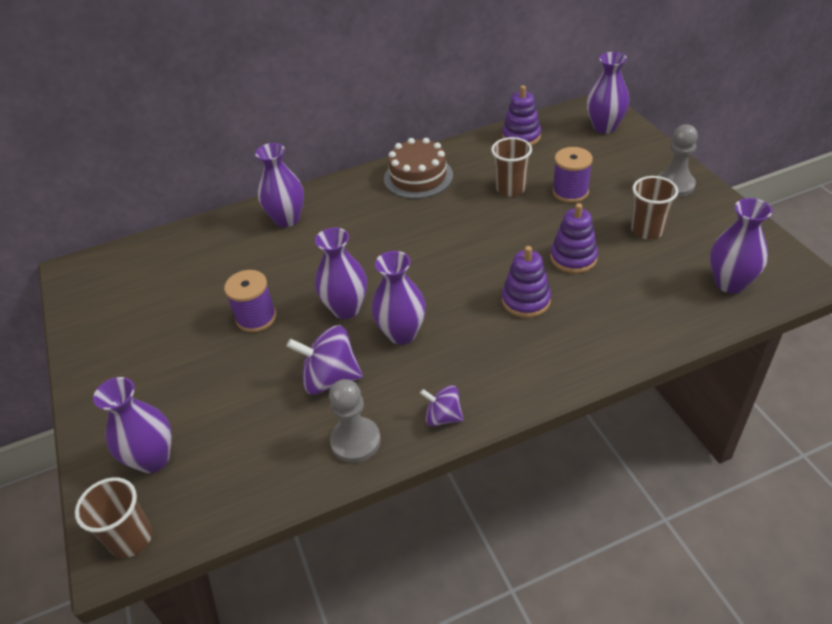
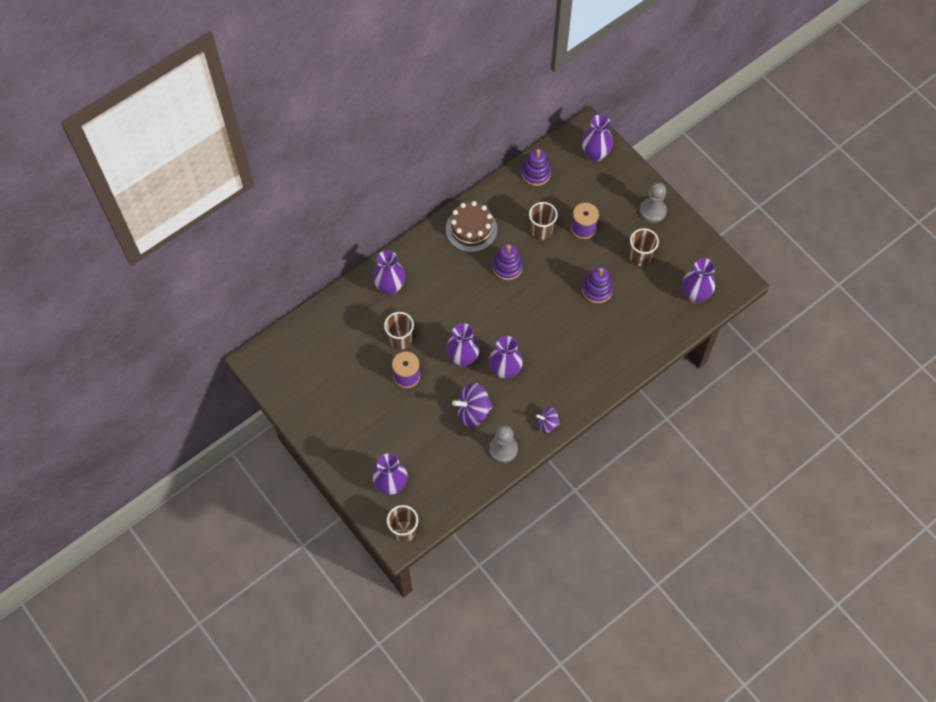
camera: 20 degrees left, 20 degrees up
purple stacking toy [502,246,551,318] -> purple stacking toy moved to [492,243,523,280]
none -> brown cup [384,312,414,350]

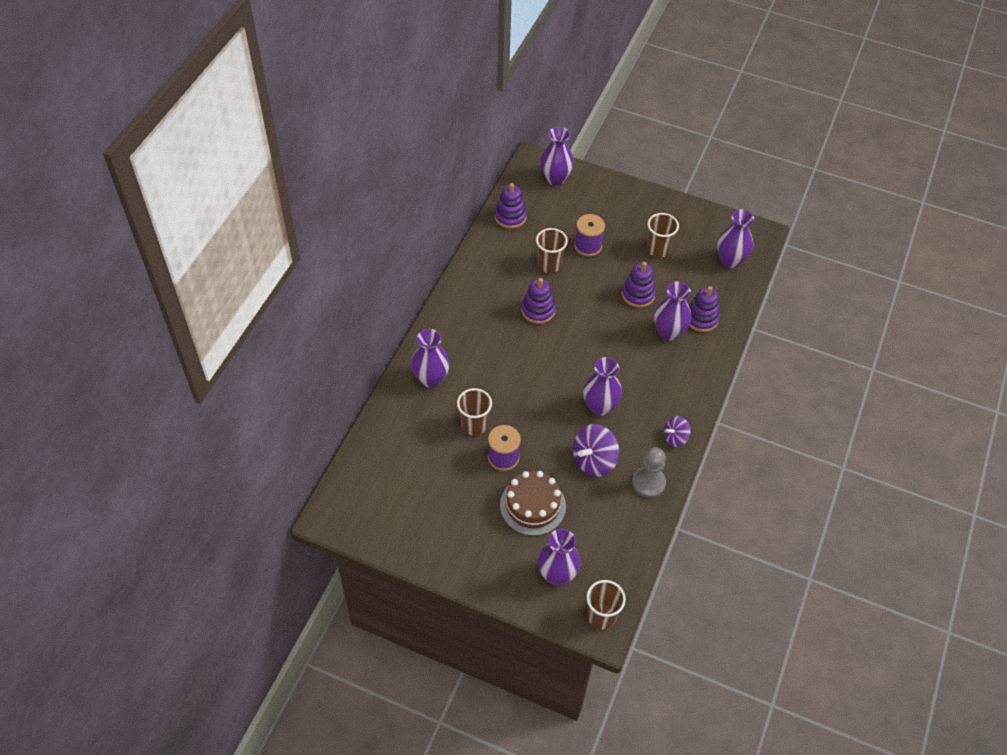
camera: 30 degrees left, 10 degrees down
brown cake [446,201,497,252] -> brown cake moved to [500,471,566,536]
purple vase [446,323,480,367] -> purple vase moved to [654,282,691,340]
grey pawn [640,182,667,223] -> none
none -> purple stacking toy [689,286,720,332]

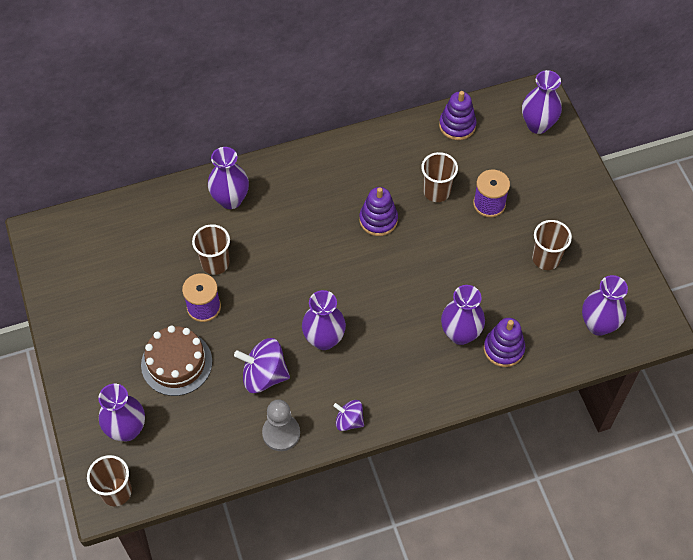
camera: 50 degrees right, 5 degrees up
purple stacking toy [622,262,656,308] -> none

